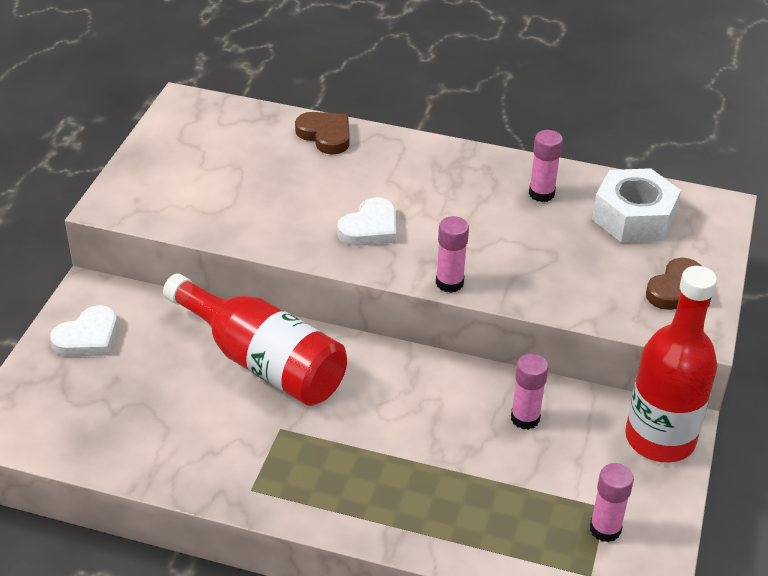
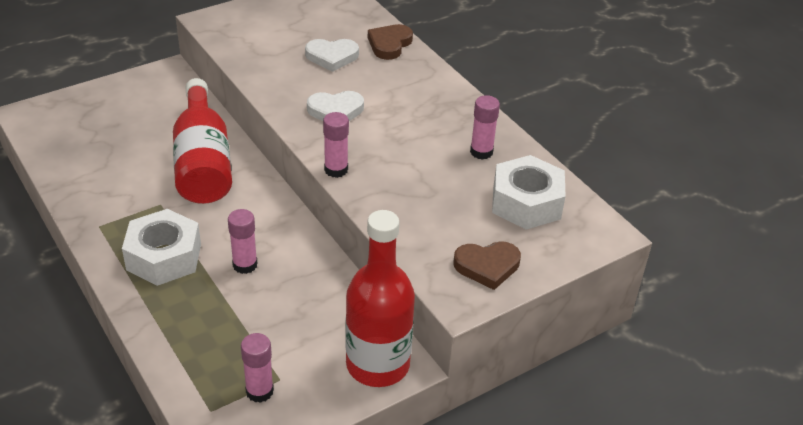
camera: 40 degrees right, 0 degrees up
white heart [50,305,118,357] -> white heart moved to [305,39,359,72]
brown heart [295,112,350,154] -> brown heart turned 150 degrees counterclockwise [368,24,413,60]
pink glue stick [511,354,548,430] -> pink glue stick moved to [228,209,258,274]
none -> white nut [122,209,201,286]

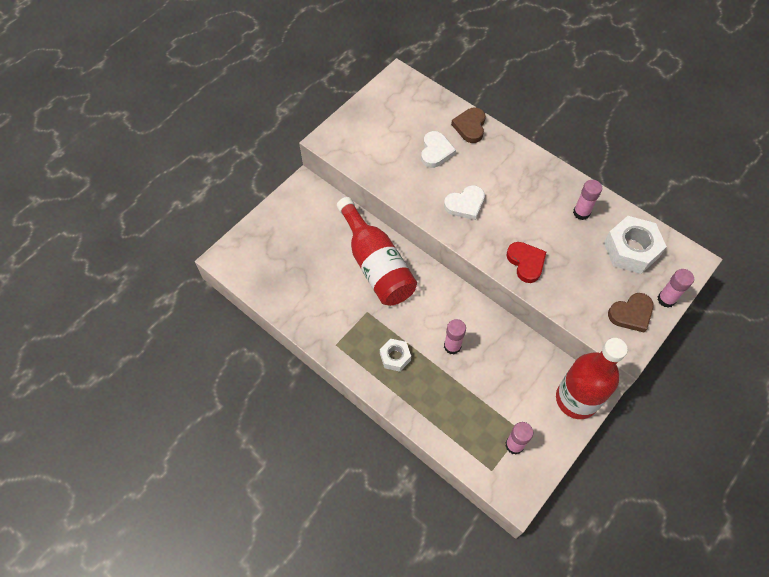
camera: 15 degrees left, 20 degrees up
white nut [122,209,201,286] -> white nut [380,339,411,372], size x0.56
white heart [305,39,359,72] -> white heart turned 60 degrees counterclockwise [421,131,456,168]
pink glue stick [323,112,349,178] -> pink glue stick moved to [658,269,694,308]
none -> red heart [506,242,546,283]

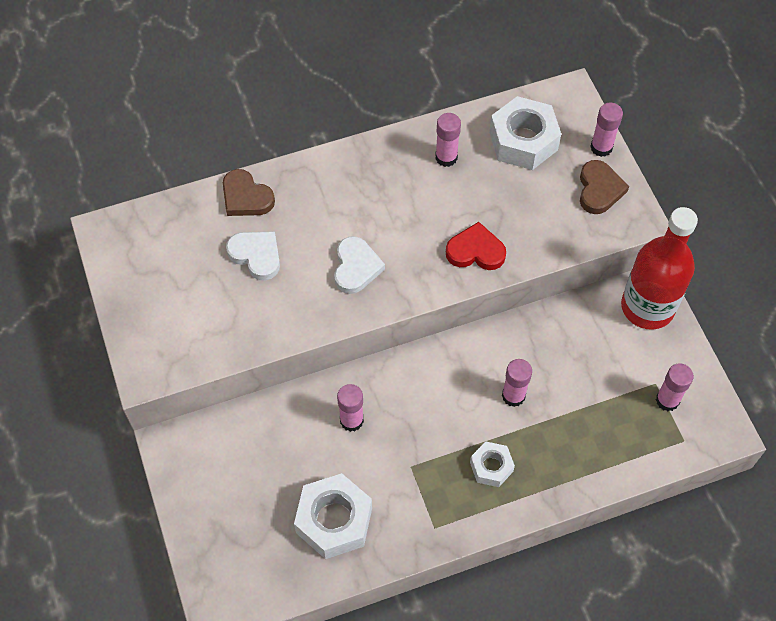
camera: 60 degrees left, 0 degrees up
red bottle [337,197,417,306] -> pink glue stick [337,384,364,432]
none -> white nut [294,473,372,559]

